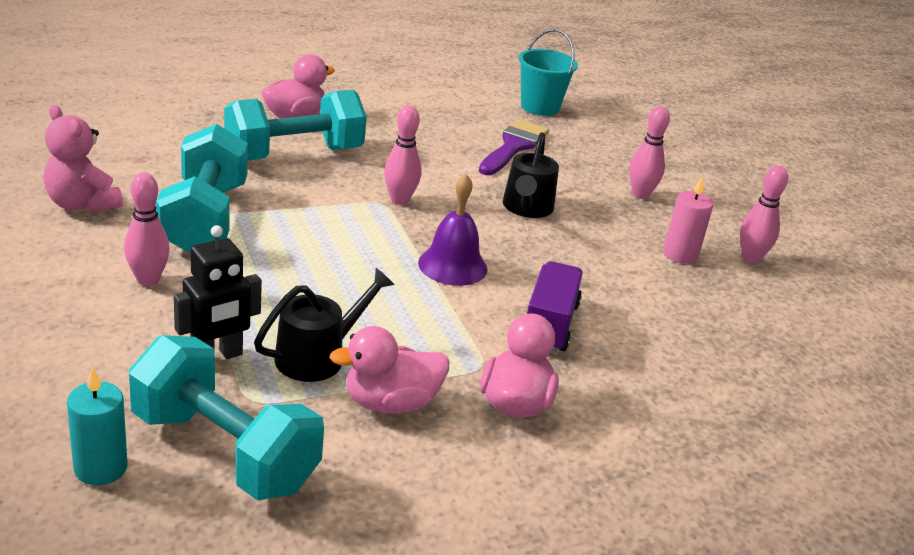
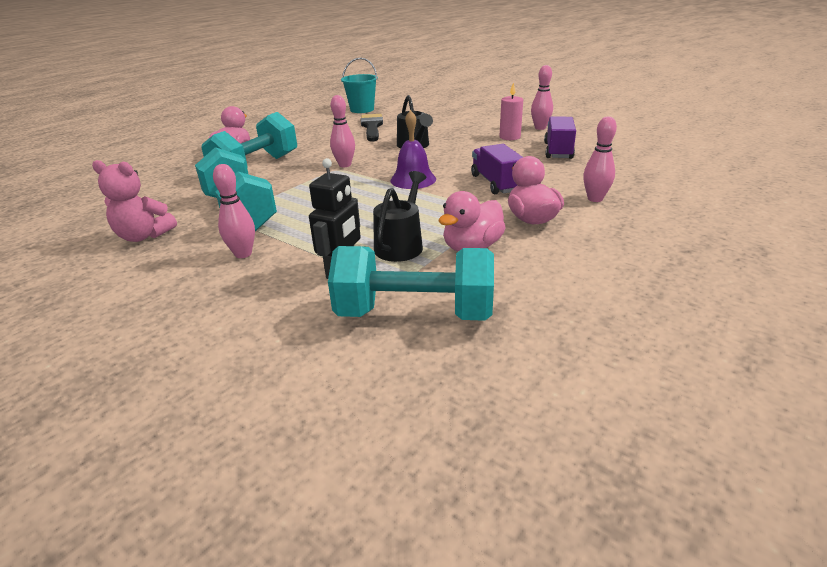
camera: 25 degrees left, 0 degrees up
turquoise candle [67,367,127,485] -> none
purple brush [479,119,549,175] -> black brush [361,114,383,142]
pink bowling pin [629,106,670,199] -> pink bowling pin moved to [583,116,617,202]
none -> purple truck [544,116,576,159]

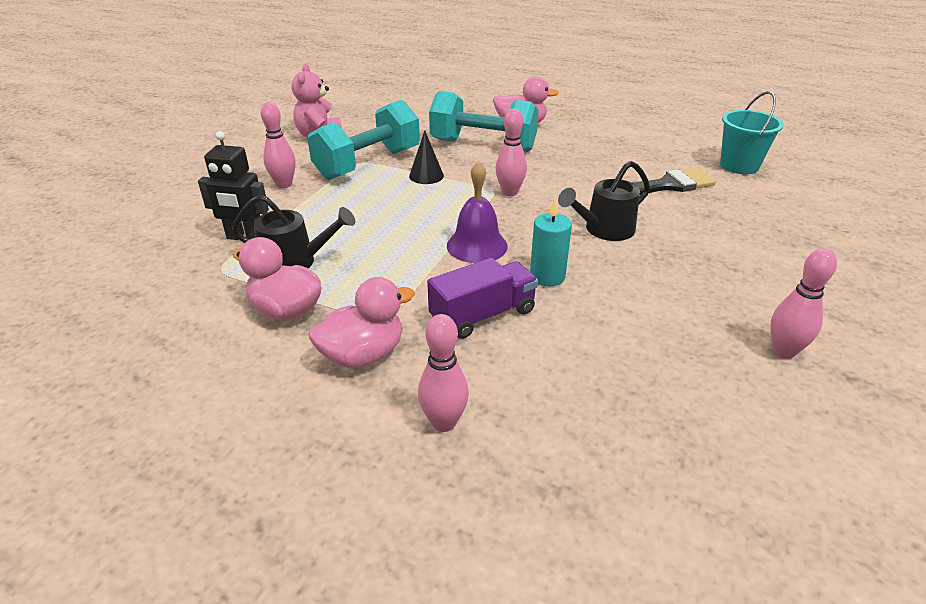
camera: 75 degrees right, 5 degrees up
turquoise dumbbell [328,246,494,321] -> none
pink candle [500,82,523,140] -> none
purple truck [544,116,576,159] -> none
none -> black cone [409,130,444,184]
none -> turquoise candle [530,197,572,286]

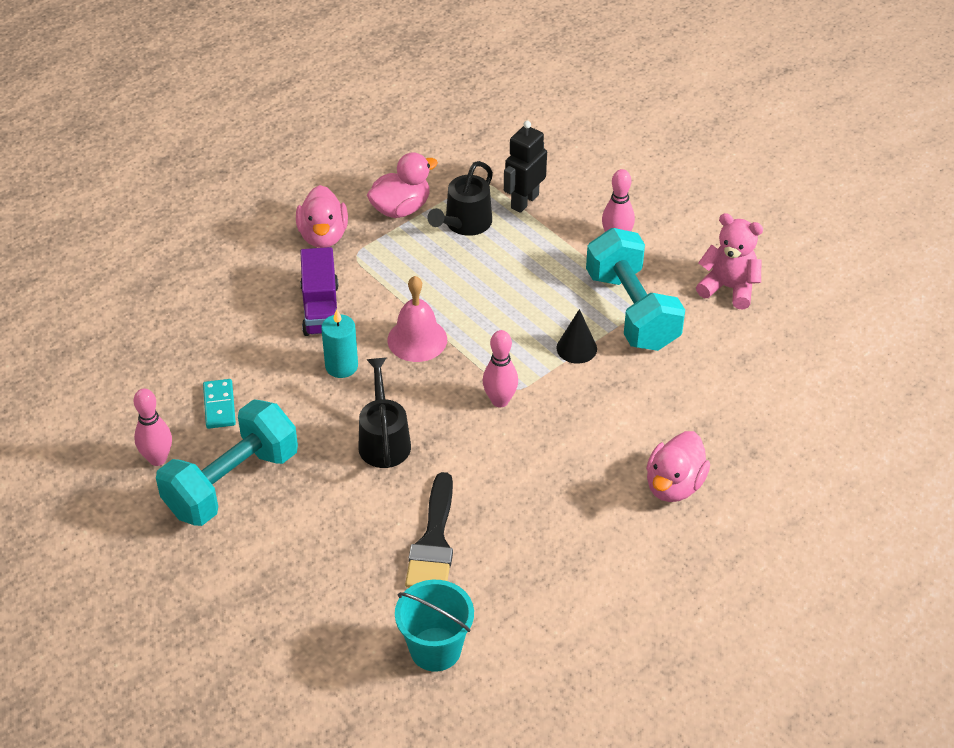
camera: 115 degrees right, 10 degrees up
pink bowling pin [418,314,469,432] -> none
turquoise dumbbell [429,91,539,152] -> turquoise dumbbell moved to [156,399,298,526]
purple bell [447,161,508,263] -> pink bell [387,276,447,362]
none -> turquoise domino [203,379,236,429]

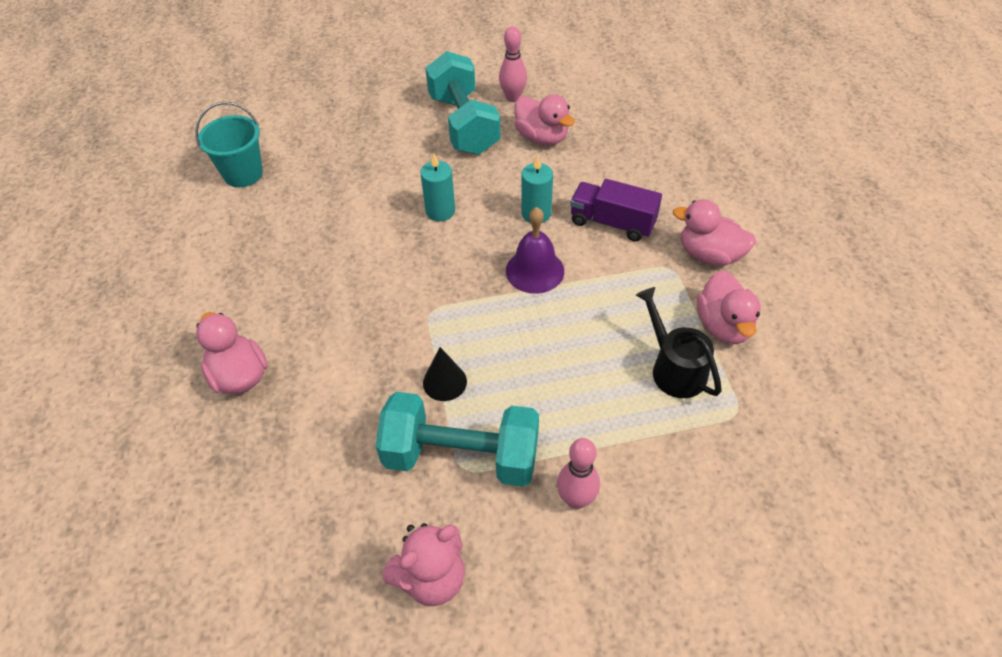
camera: 120 degrees right, 5 degrees up
turquoise domino [203,379,236,429] -> pink duck [514,94,575,146]
black watering can [358,358,411,468] -> turquoise candle [420,154,455,221]
pink bell [387,276,447,362] -> purple bell [506,207,564,294]
black brush [405,472,453,588] -> none
pink bowling pin [483,330,518,407] -> none
black robot [504,121,547,213] -> none

